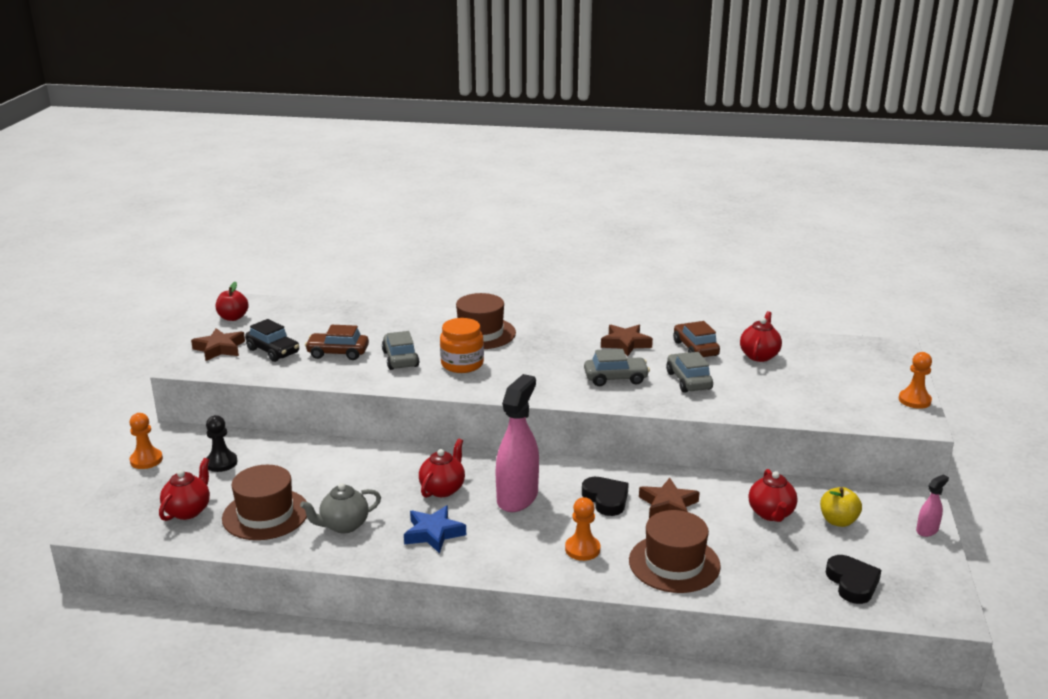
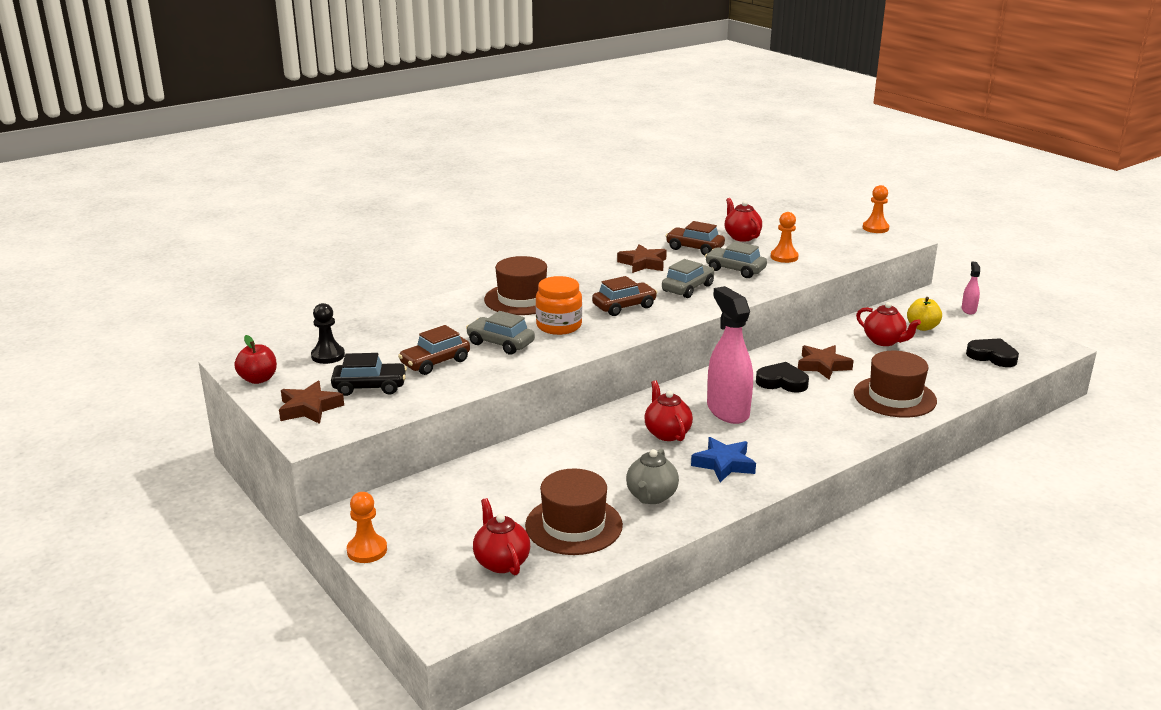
camera: 45 degrees left, 0 degrees up
black pawn [206,415,237,472] -> black pawn moved to [311,303,345,364]
orange pawn [565,497,600,561] -> orange pawn moved to [770,212,799,263]
none -> brown car [592,276,657,316]

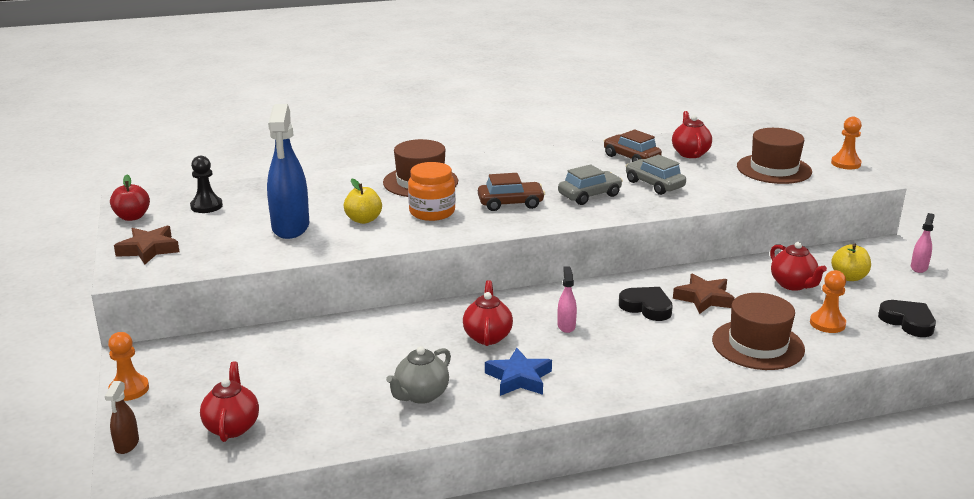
camera: 20 degrees right, 0 degrees up
black car [331,353,407,396] -> none
brown car [398,325,470,375] -> blue spray bottle [267,104,309,239]
grey car [466,311,535,355] -> yellow apple [344,179,382,224]
brown hat [525,469,623,555] -> brown hat moved to [737,128,812,184]
brown star [617,244,667,273] -> none
pink spray bottle [707,286,753,424] -> pink spray bottle [557,266,577,333], size x0.46
orange pawn [770,212,799,263] -> orange pawn moved to [810,270,846,333]
none -> brown spray bottle [105,381,139,454]

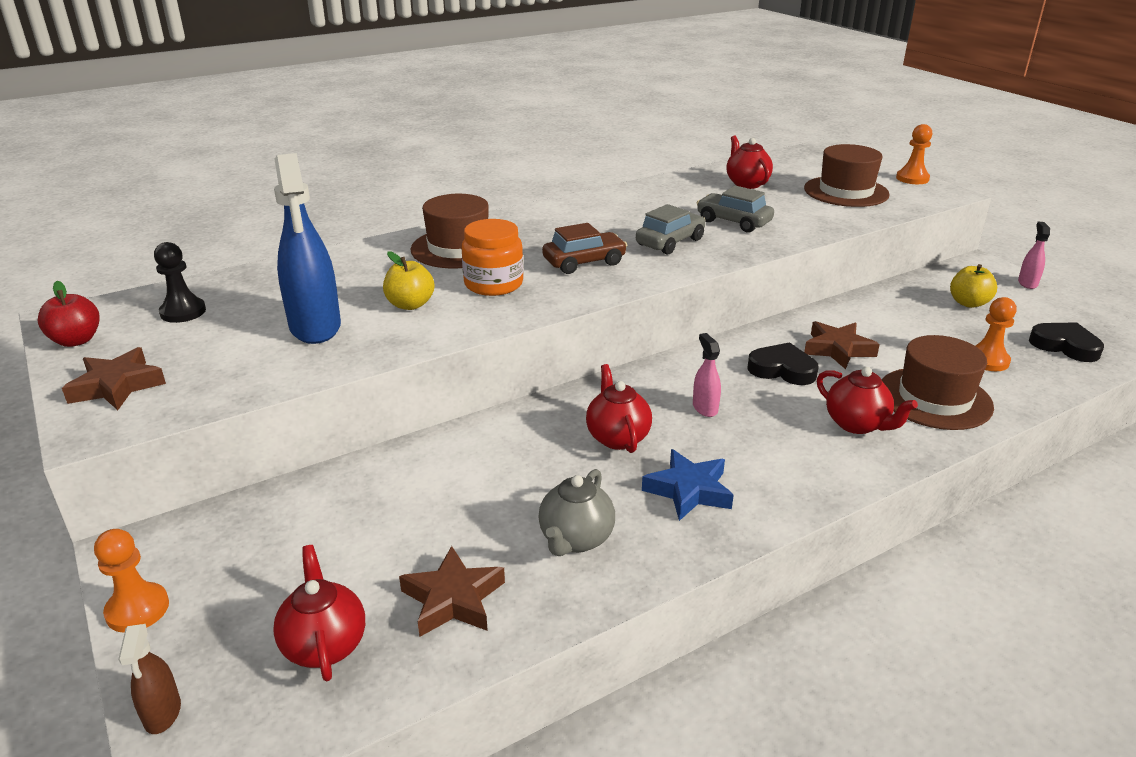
camera: 15 degrees left, 5 degrees up
brown car [604,130,662,162] -> none
red teapot [770,242,827,291] -> red teapot moved to [817,367,918,434]
none -> brown star [399,546,505,637]

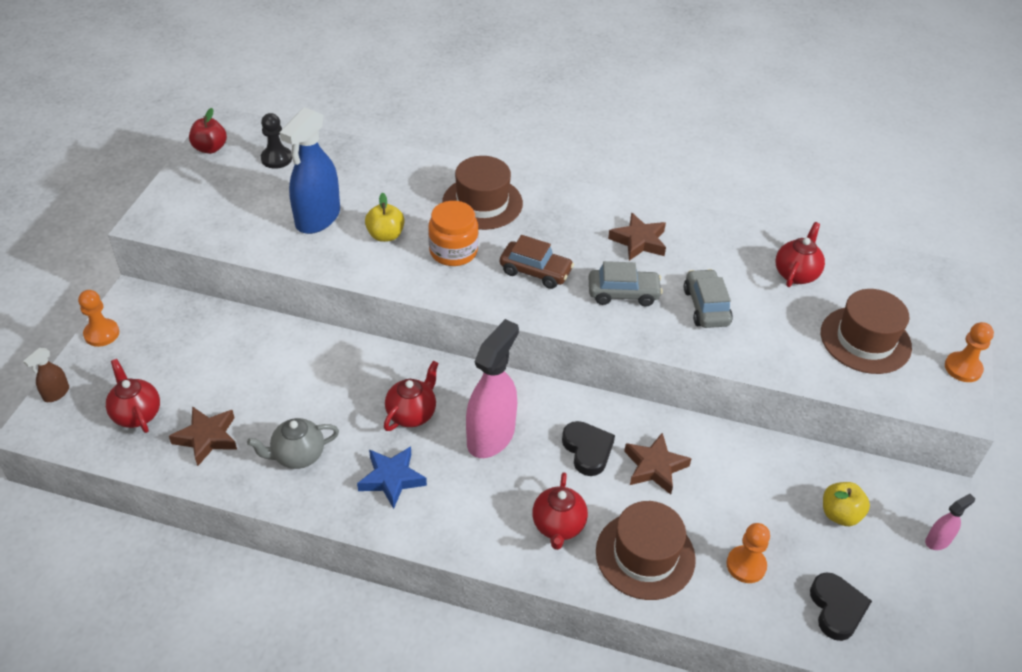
camera: 45 degrees right, 15 degrees up
brown star [62,347,166,410] -> brown star moved to [608,212,666,261]
red teapot [273,545,365,682] -> red teapot turned 60 degrees counterclockwise [106,359,160,433]
pink spray bottle [693,333,721,417] -> pink spray bottle [466,319,519,458], size x2.18

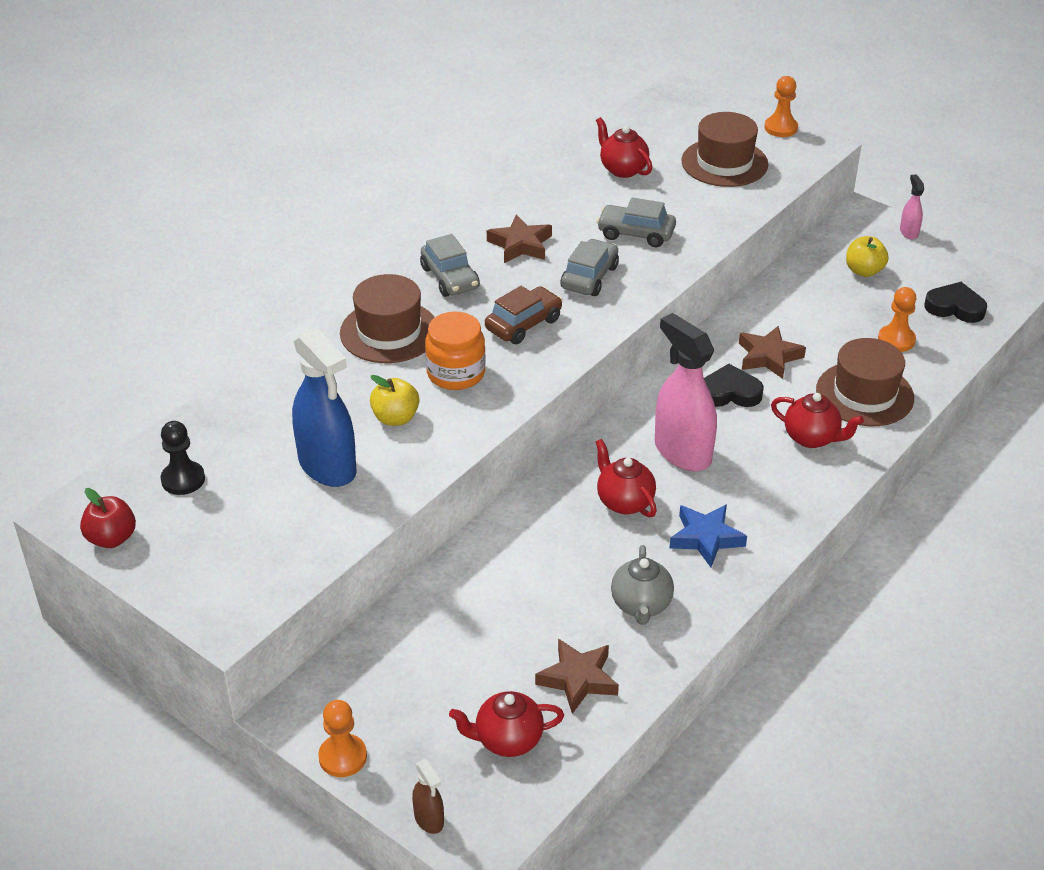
camera: 65 degrees left, 5 degrees down
none -> grey car [420,234,480,297]

